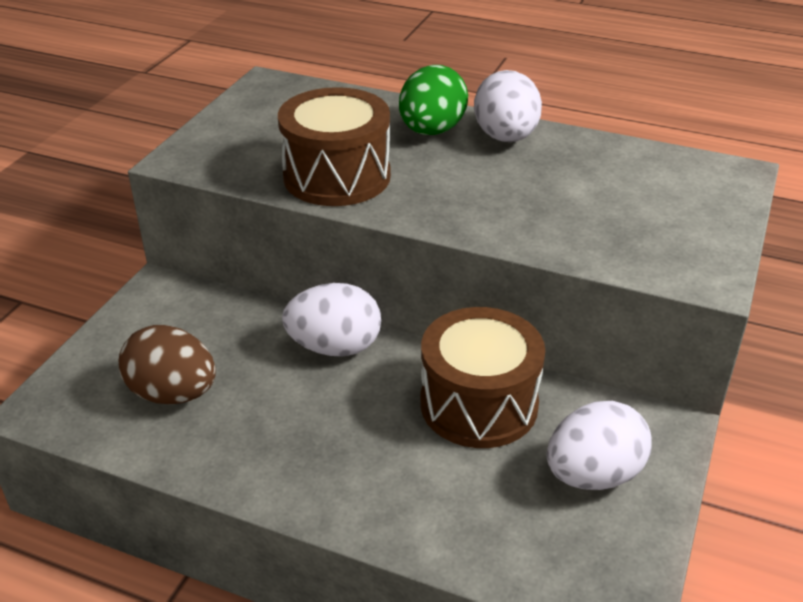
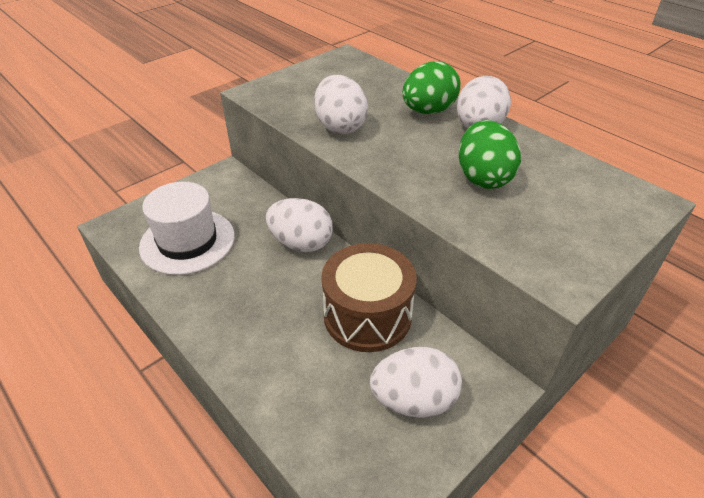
camera: 25 degrees right, 5 degrees up
brown egg [119,325,216,404] -> white hat [139,182,235,275]
brown drum [278,87,391,206] -> white egg [314,75,368,134]
none -> green egg [459,120,521,189]

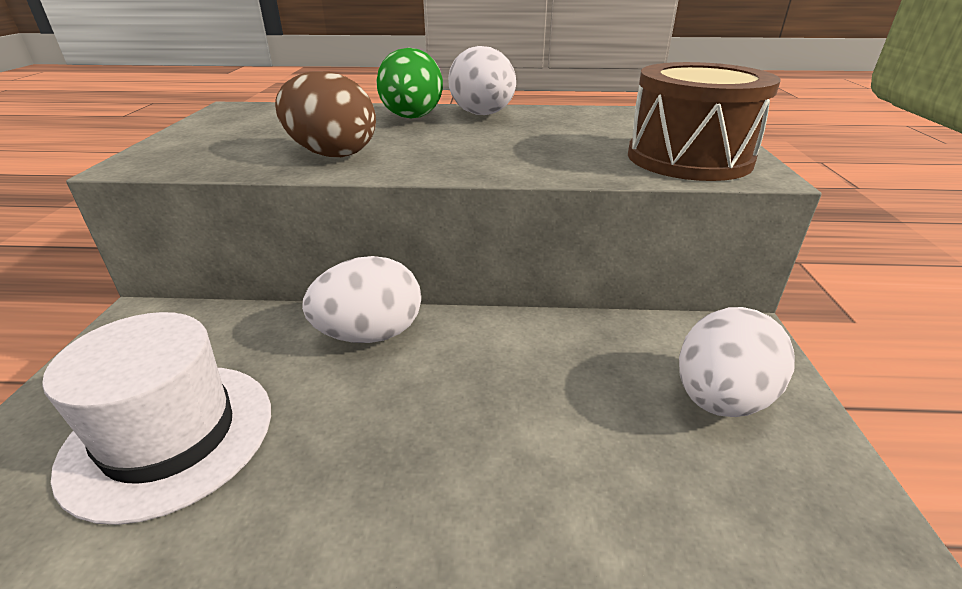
camera: 45 degrees left, 10 degrees down
white egg [314,75,368,134] -> brown egg [275,71,376,157]
brown drum [321,243,417,352] -> brown drum moved to [628,62,781,181]
green egg [459,120,521,189] -> none

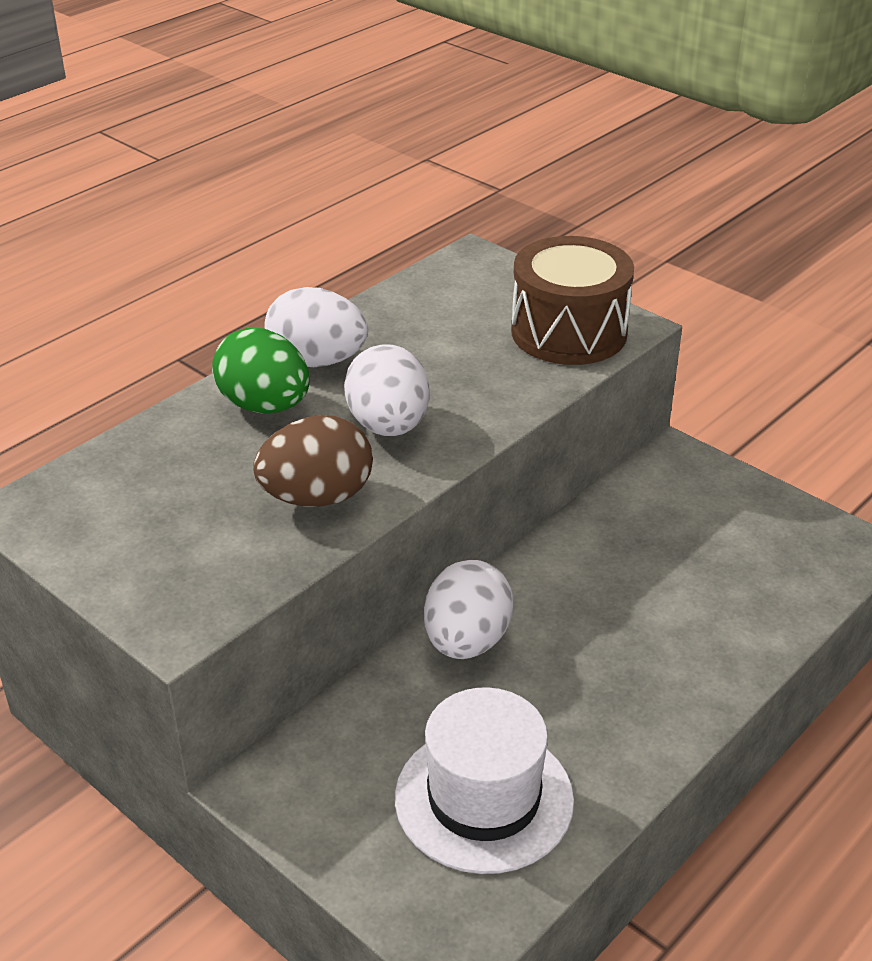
camera: 50 degrees left, 5 degrees up
white egg [679,307,795,417] -> white egg moved to [344,344,429,436]

